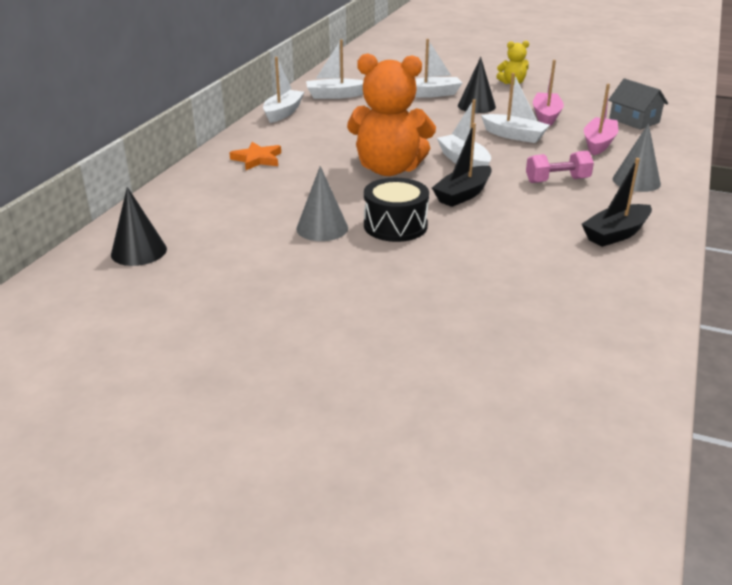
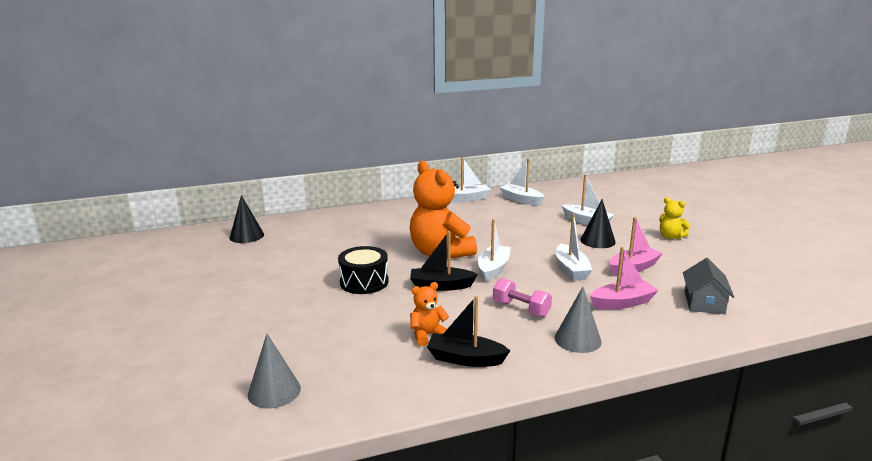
camera: 50 degrees right, 10 degrees down
orange star [230,142,281,170] -> none
grey cone [296,166,348,241] -> grey cone moved to [248,334,301,408]
none -> orange teddy bear [410,282,449,346]

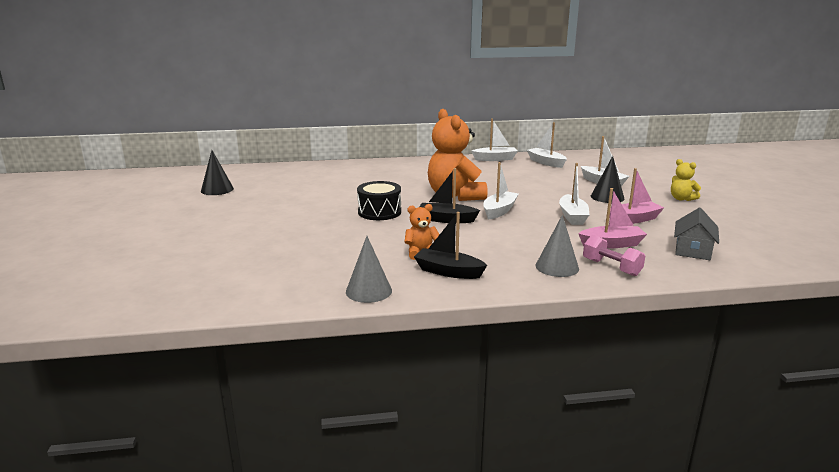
camera: 10 degrees right, 0 degrees up
black cone [230,195,264,243] -> black cone moved to [201,150,234,195]
grey cone [248,334,301,408] -> grey cone moved to [346,236,392,303]
pink dumbbell [493,278,552,317] -> pink dumbbell moved to [583,235,645,276]

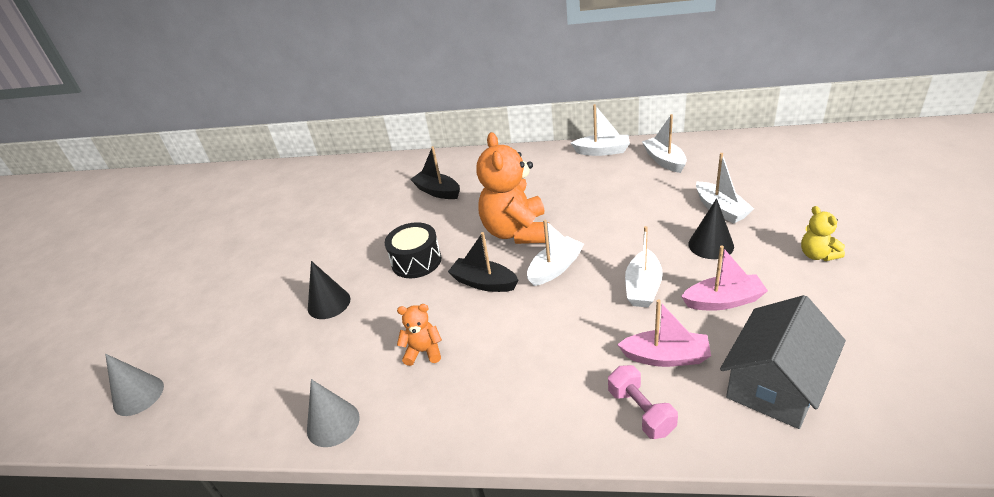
camera: 20 degrees right, 15 degrees up
black cone [201,150,234,195] -> black cone moved to [308,261,350,319]
black boat [414,212,487,279] -> black boat moved to [410,146,460,199]
grey cone [536,215,579,277] -> grey cone moved to [105,354,164,416]
grey house [674,208,719,260] -> grey house [720,295,846,429], size x1.57

